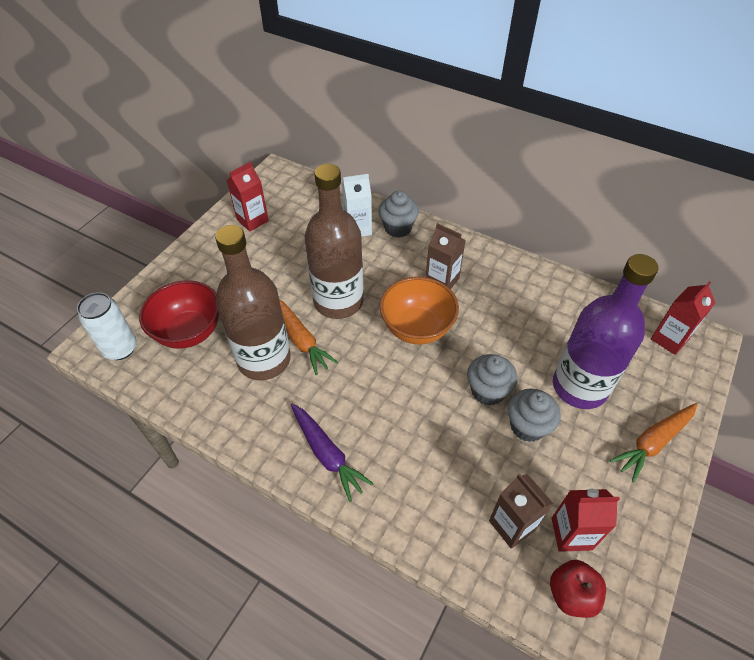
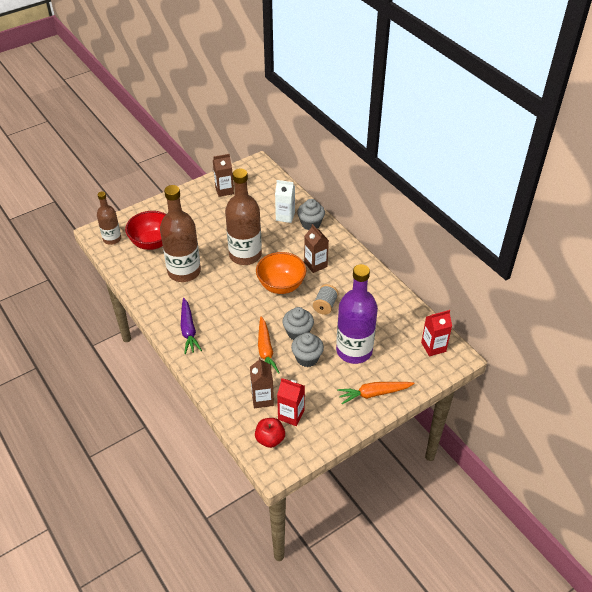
camera: 25 degrees right, 5 degrees down
white can [77,292,137,360] -> brown bottle [97,191,121,245]
red carton [226,162,269,232] -> brown carton [213,154,234,197]
orange carrot [279,300,338,375] -> orange carrot moved to [258,317,279,374]
none -> grey spool [313,284,339,315]

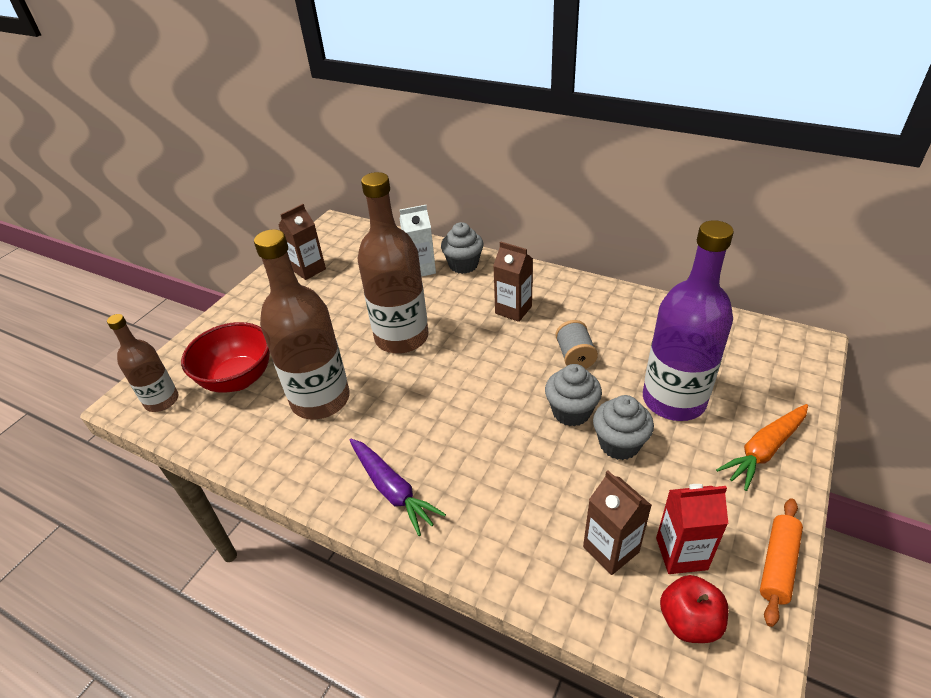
camera: 25 degrees left, 5 degrees down
orange bowl [256,252,306,294] -> none
orange carrot [258,317,279,374] -> none
red carton [421,310,452,356] -> none
none -> orange rolling pin [760,498,803,627]

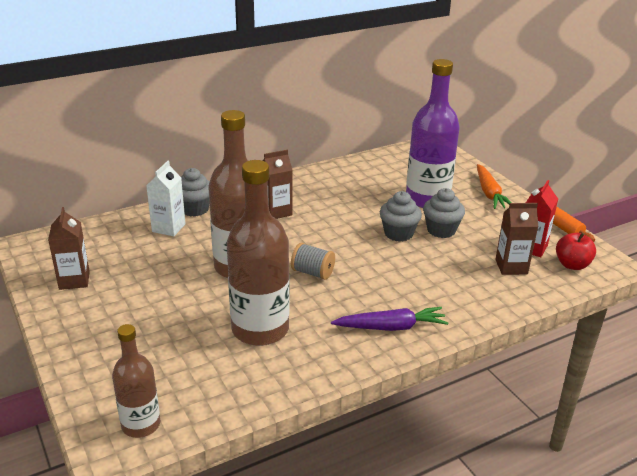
camera: 60 degrees left, 10 degrees down
red bowl [181,322,270,393] -> none
grey spool [556,320,598,369] -> grey spool moved to [291,243,335,280]

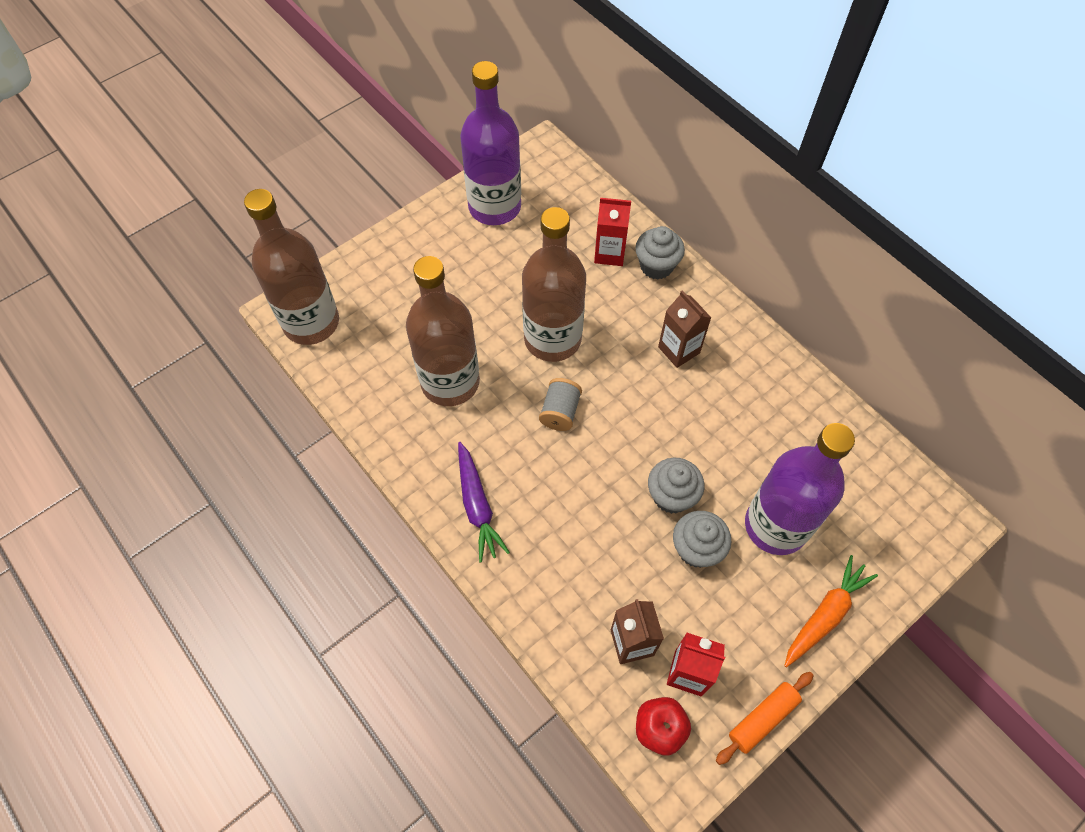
camera: 80 degrees right, 30 degrees up
brown carton [48,207,90,290] -> purple bottle [460,61,521,225]
brown bottle [112,324,160,438] -> brown bottle [244,189,339,345], size x1.74
white carton [146,161,186,236] -> red carton [594,198,631,266]
orange carrot [477,164,511,209] -> orange carrot turned 150 degrees clockwise [784,555,878,667]

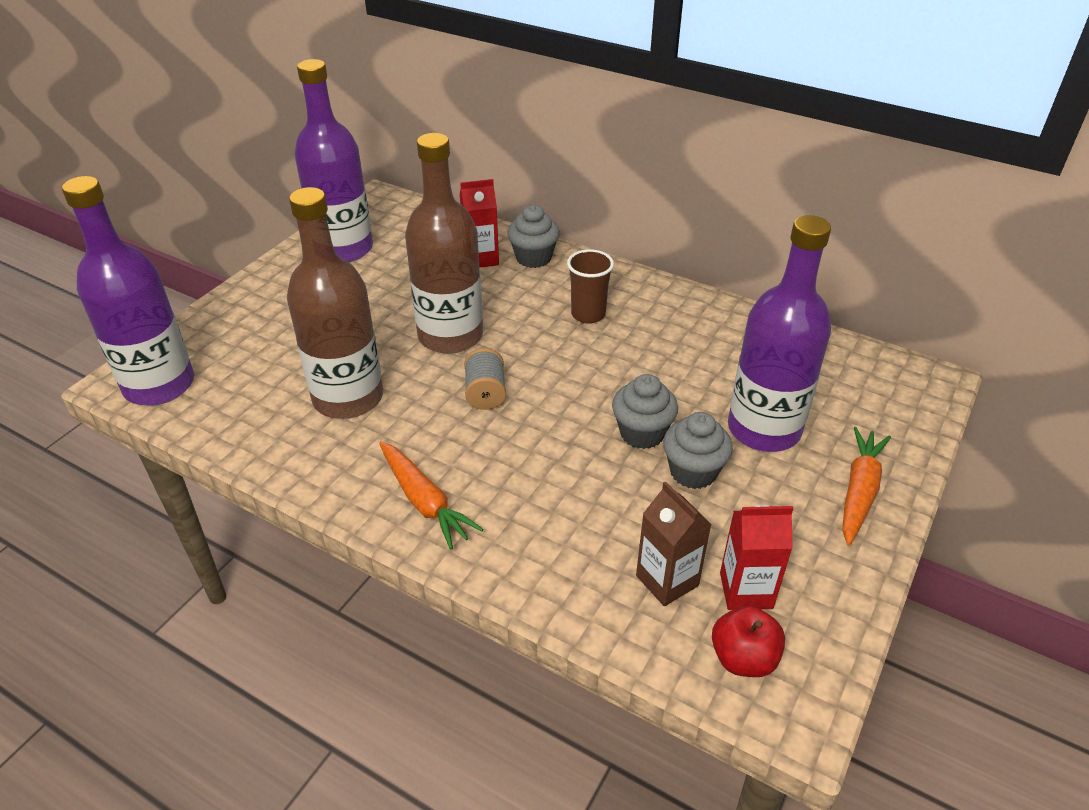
camera: 20 degrees left, 20 degrees down
brown bottle [244,189,339,345] -> purple bottle [62,176,194,406]
purple carrot [458,442,510,563] -> orange carrot [379,441,483,550]
brown carton [658,291,711,368] -> brown cup [567,249,614,324]
orange rolling pin [716,672,814,765] -> none

